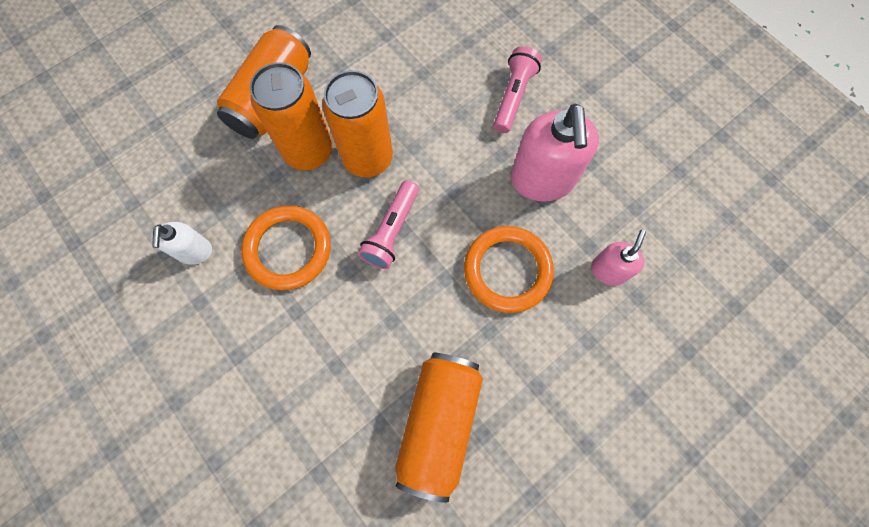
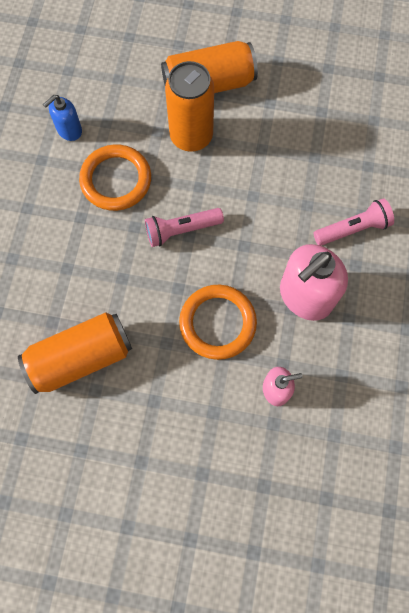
camera: 50 degrees right, 0 degrees up
white soap dispenser [152,222,212,265] -> blue soap dispenser [43,95,82,141]
orange can [322,70,393,177] -> none

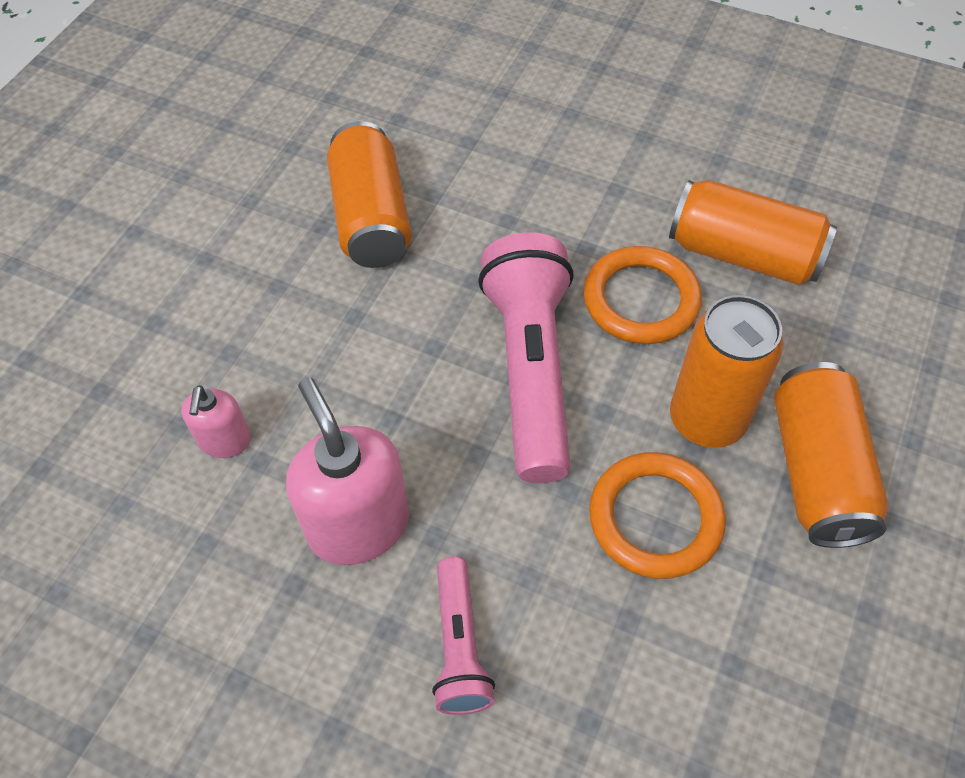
camera: 105 degrees right, 15 degrees down
blue soap dispenser [43,95,82,141] -> orange can [669,180,837,285]
pink flashlight [145,208,224,247] -> pink flashlight [478,232,574,483], size x1.88
orange ring [179,285,257,360] -> orange ring moved to [589,452,726,579]

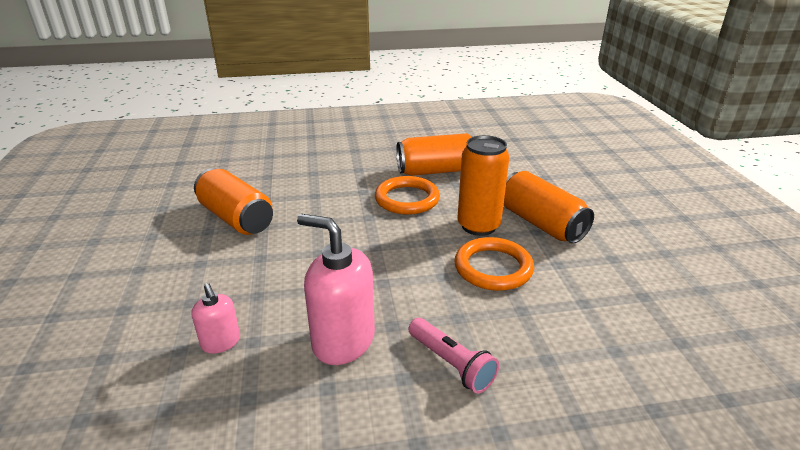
camera: 35 degrees left, 25 degrees down
pink flashlight [478,232,574,483] -> none

